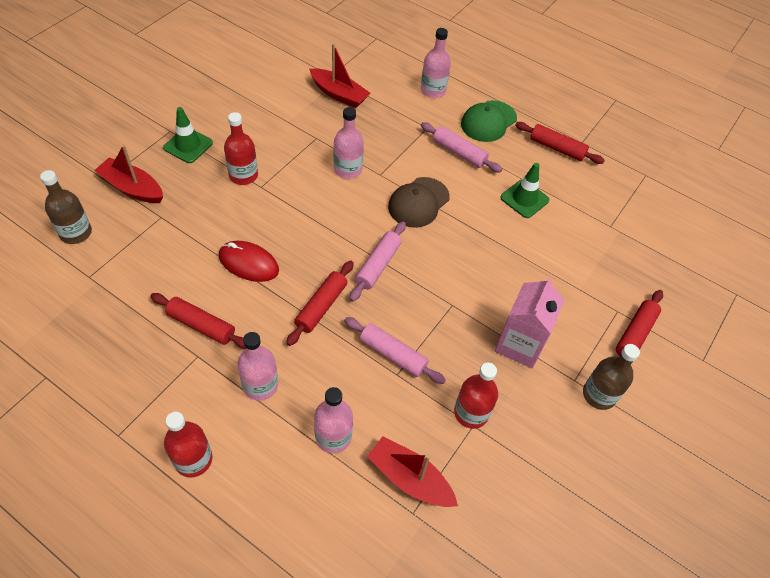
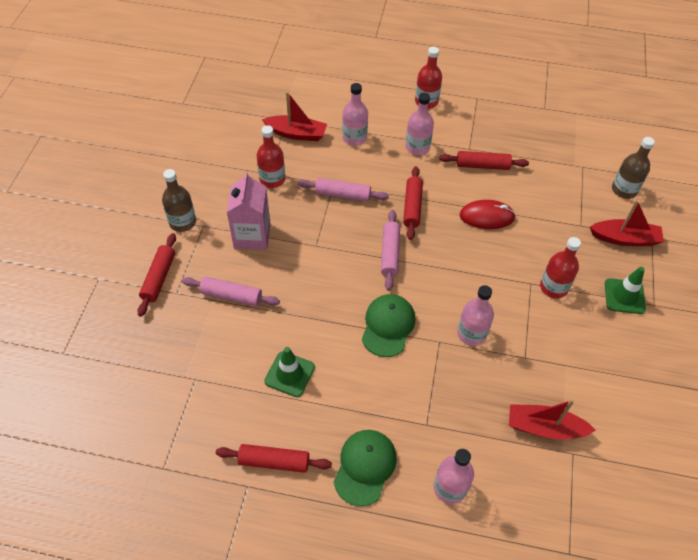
camera: 160 degrees right, 0 degrees up
brown cap [388,177,450,228] -> green cap [362,294,416,357]
pink rolling pin [421,122,502,173] -> pink rolling pin moved to [182,276,280,306]

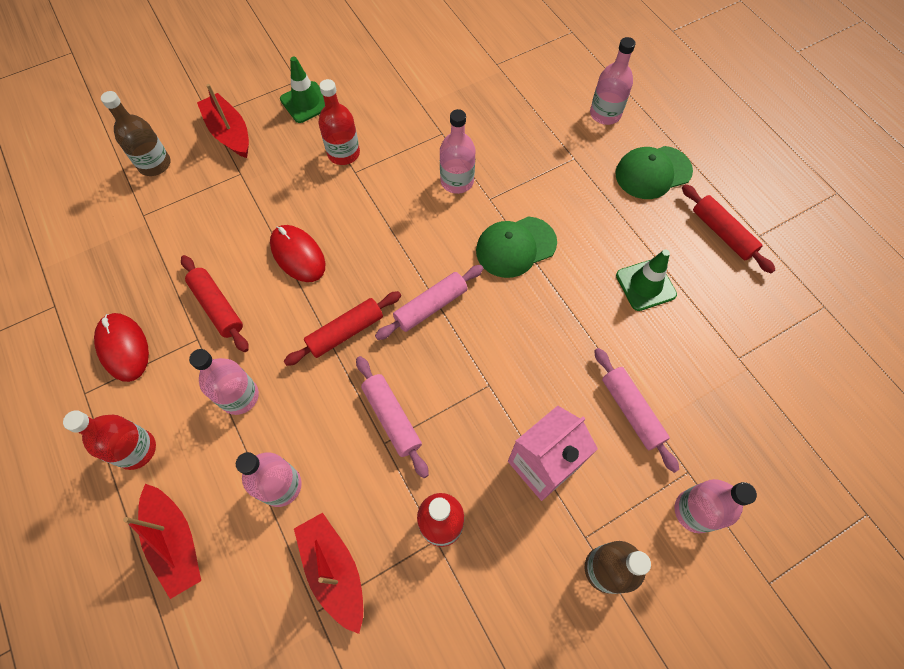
camera: 130 degrees left, 10 degrees up
red rolling pin [137,233,176,317] -> pink bottle [675,479,757,533]
red boat [509,399,596,439] -> red boat moved to [123,484,201,599]
none -> red mouse [94,313,149,382]

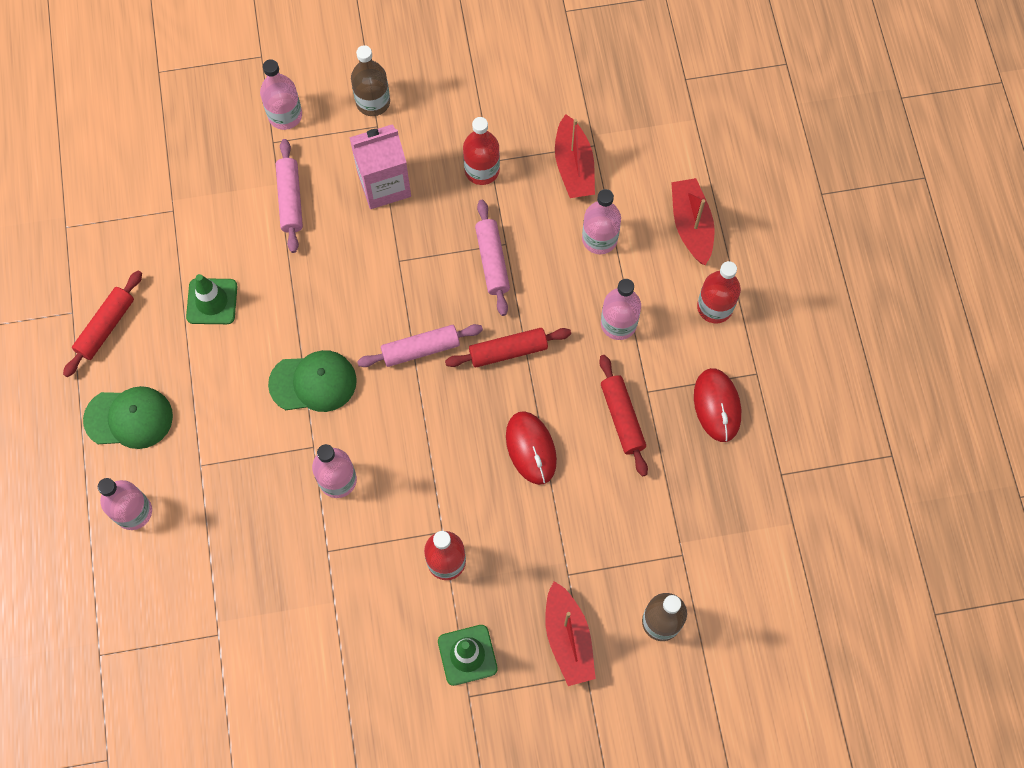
camera: 160 degrees left, 5 degrees up
red rolling pin [682,184,775,273] -> red rolling pin turned 45 degrees clockwise [63,271,142,377]

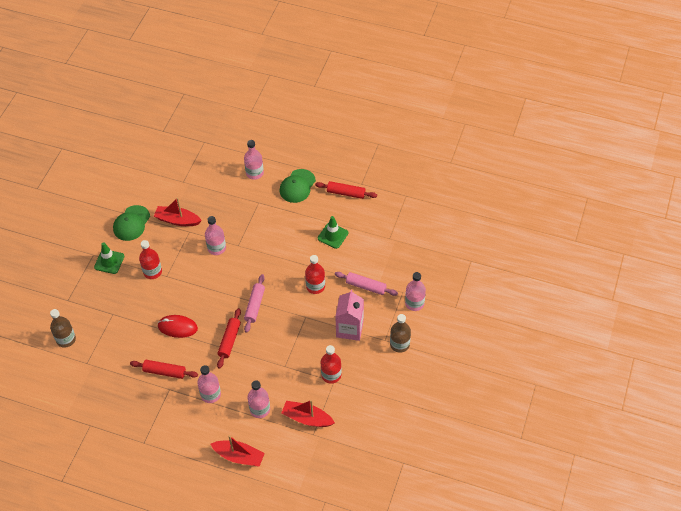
camera: 120 degrees right, 15 degrees down
red rolling pin [63,271,142,377] -> red rolling pin turned 45 degrees counterclockwise [315,181,377,199]
green cap [268,350,357,412] -> green cap moved to [113,205,150,241]
pink rolling pin [475,200,510,316] -> none
red boat [545,581,596,686] -> red boat moved to [154,197,202,226]
red mouse [694,368,741,442] -> none
red bottle [697,261,741,323] -> red bottle moved to [305,255,325,294]

